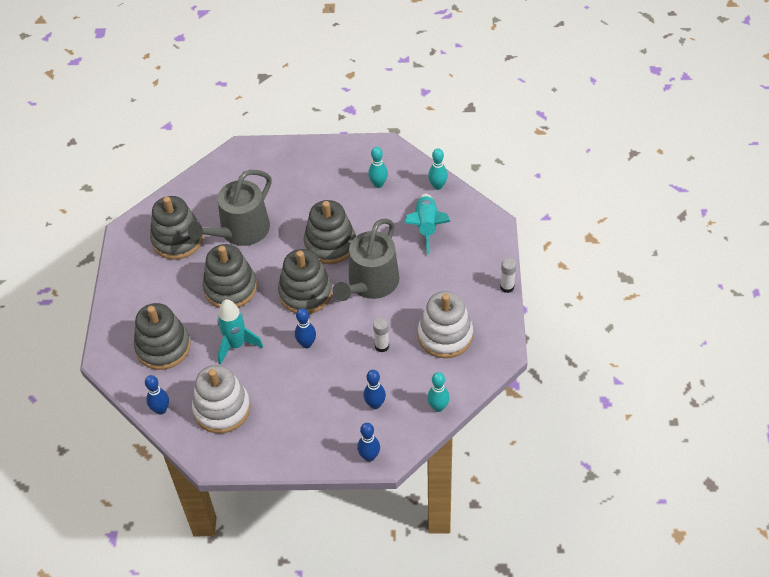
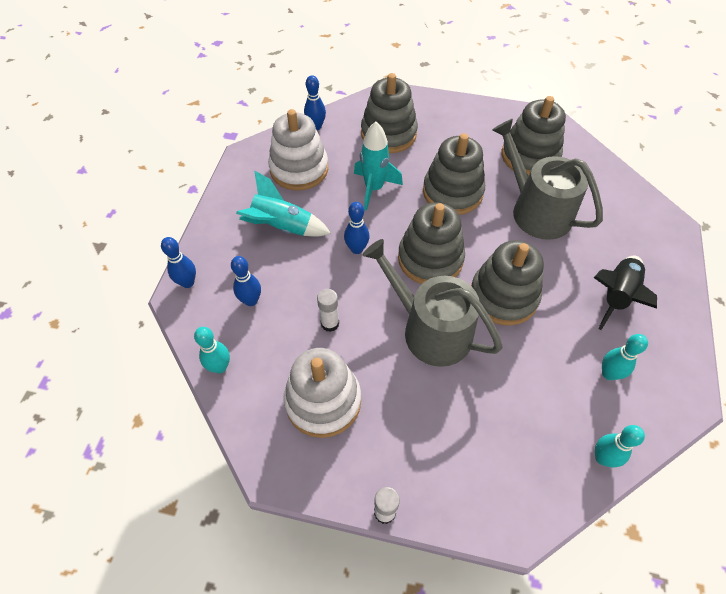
camera: 100 degrees right, 5 degrees up
turquoise rocket [404,194,450,254] -> turquoise rocket moved to [236,170,331,237]
none -> black rocket [594,256,657,330]

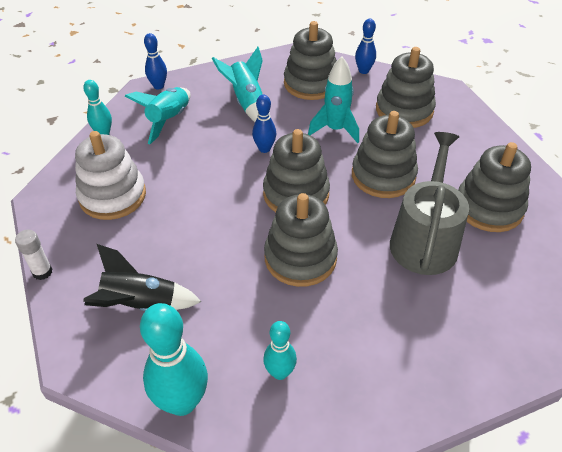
camera: 55 degrees right, 10 degrees down
blue bowling pin [231,256,261,306] -> turquoise rocket [125,87,191,144]
white stacking toy [268,109,328,191] -> grey stacking toy [284,21,337,100]
white glue stick [317,289,339,332] -> none
grey watering can [362,239,503,367] -> none
black rocket [594,256,657,330] -> black rocket moved to [83,244,202,311]
turquoise bowling pin [595,425,645,468] -> turquoise bowling pin [140,303,208,416], size x1.78

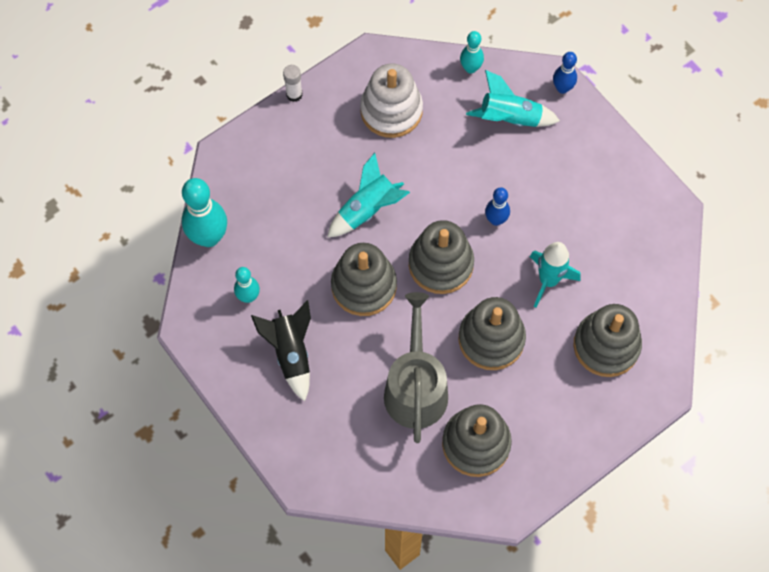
camera: 75 degrees right, 20 degrees up
black rocket [83,244,202,311] -> black rocket moved to [251,300,311,402]
turquoise rocket [212,47,263,122] -> turquoise rocket moved to [327,153,410,238]
grey stacking toy [284,21,337,100] -> none
blue bowling pin [355,19,376,74] -> none
grey watering can [390,132,469,275] -> grey watering can turned 90 degrees counterclockwise [384,292,448,443]

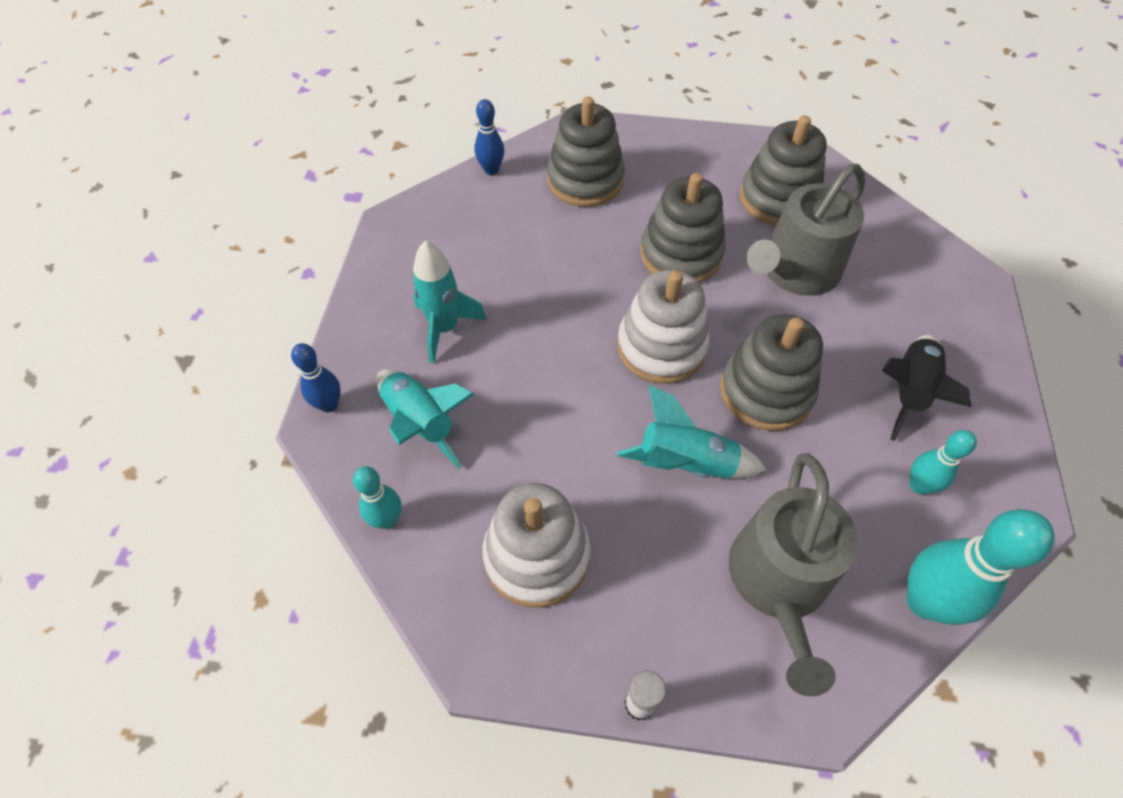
camera: 135 degrees left, 10 degrees down
grey stacking toy [409,220,474,294] -> white stacking toy [617,270,710,384]
blue bowling pin [485,187,510,226] -> blue bowling pin moved to [475,99,504,175]
turquoise rocket [530,242,581,308] -> turquoise rocket moved to [412,240,487,364]
none -> grey watering can [729,453,858,697]

